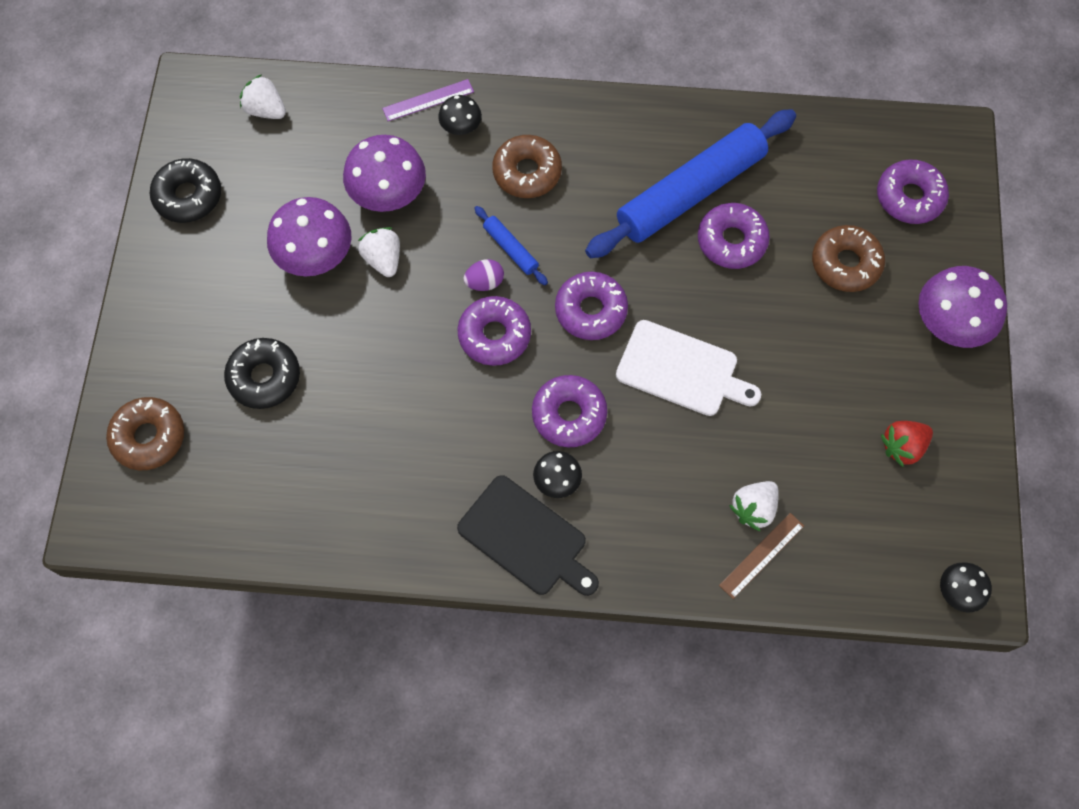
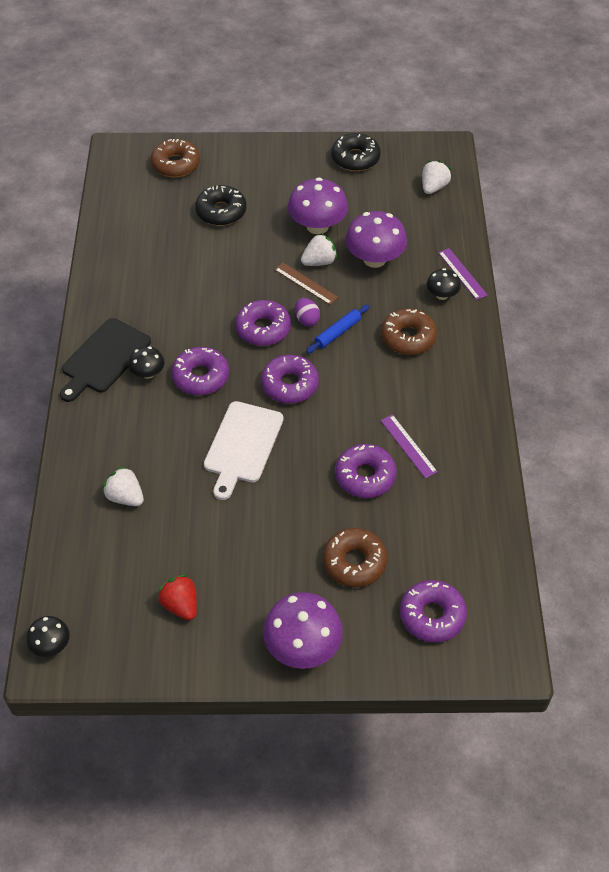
camera: 85 degrees right, 15 degrees down
blue rolling pin [585,109,796,258] -> purple ruler [381,414,438,478]
brown ruler [719,513,804,599] -> brown ruler moved to [274,263,338,305]

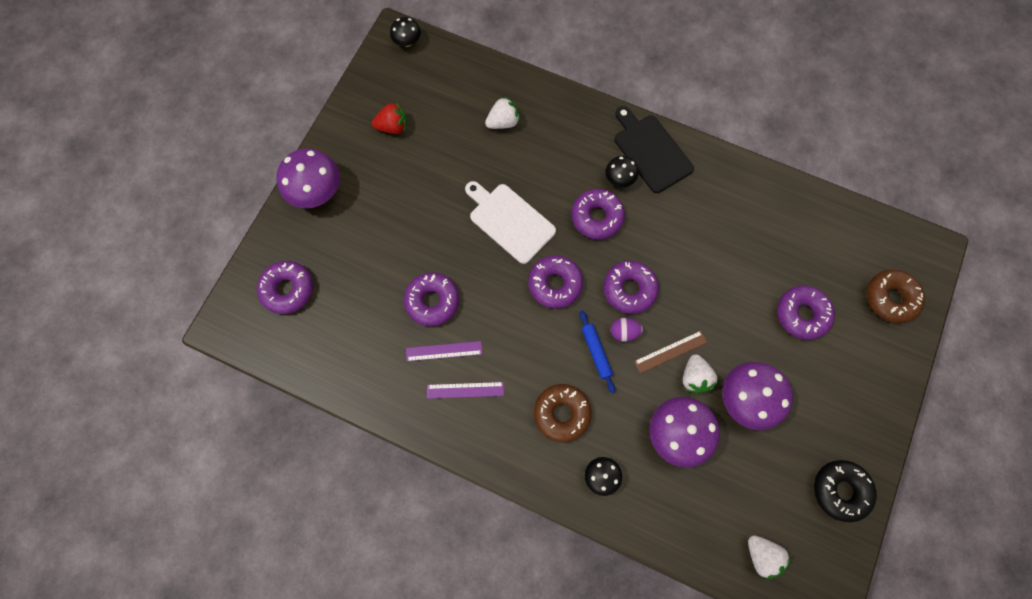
camera: 115 degrees right, 20 degrees up
black donut [195,185,247,226] -> purple donut [777,285,835,340]
brown donut [323,528,388,587] -> none
purple ruler [438,248,488,300] -> purple ruler moved to [427,382,504,399]

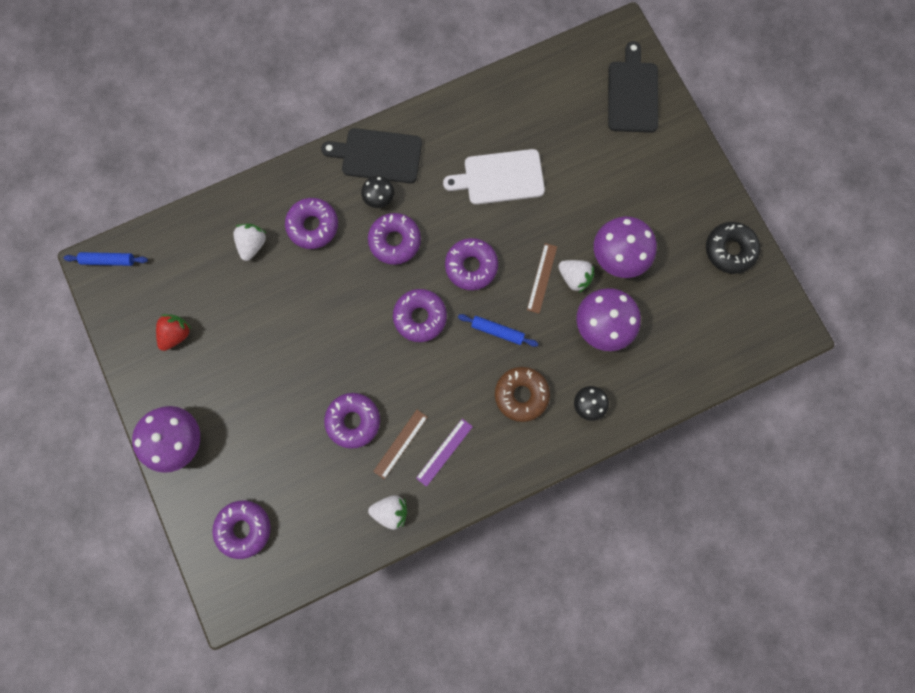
camera: 50 degrees left, 5 degrees up
black mushroom [390,17,421,47] -> blue rolling pin [64,252,148,266]
purple ruler [406,341,482,361] -> brown ruler [373,410,428,479]
white cutting board [465,181,556,264] -> white cutting board moved to [443,149,545,205]
purple egg [610,318,643,342] -> none
white strawberry [748,535,791,580] -> white strawberry moved to [368,495,407,530]
purple donut [777,285,835,340] -> purple donut moved to [285,198,338,249]
brown donut [867,269,925,323] -> black cutting board [608,41,658,133]

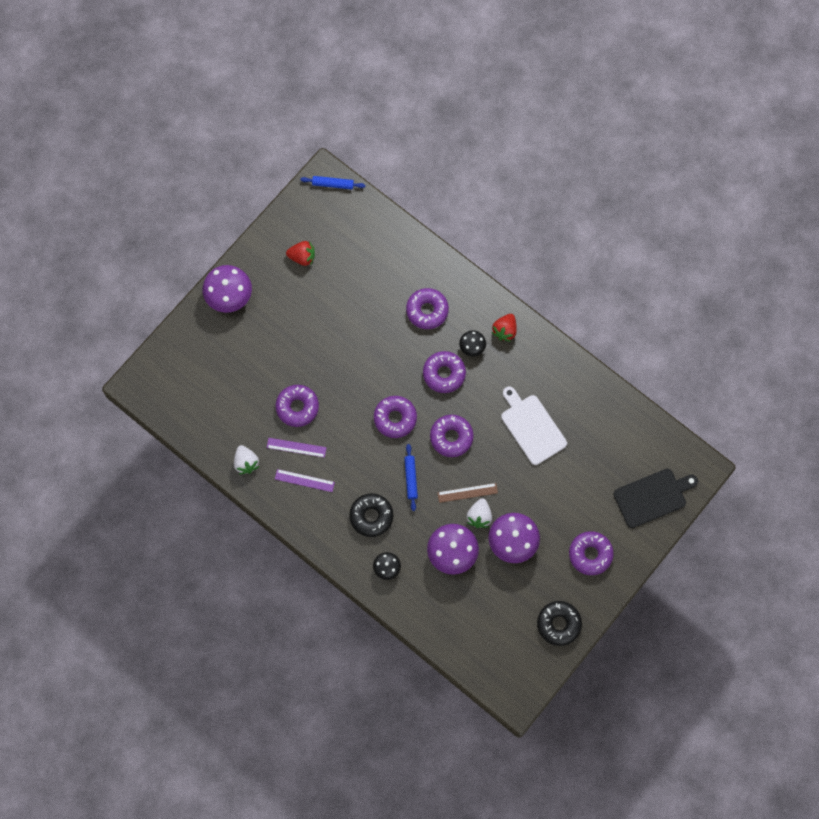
camera: 65 degrees right, 5 degrees down
blue rolling pin [64,252,148,266] -> blue rolling pin turned 60 degrees counterclockwise [300,176,365,190]
purple donut [212,501,270,559] -> purple donut moved to [569,531,614,575]
white strawberry [233,224,266,261] -> none
black cutting board [321,128,422,183] -> red strawberry [491,314,517,342]
brown ruler [373,410,428,479] -> purple ruler [267,438,327,458]
brown donut [495,367,550,422] -> black donut [349,493,393,537]

